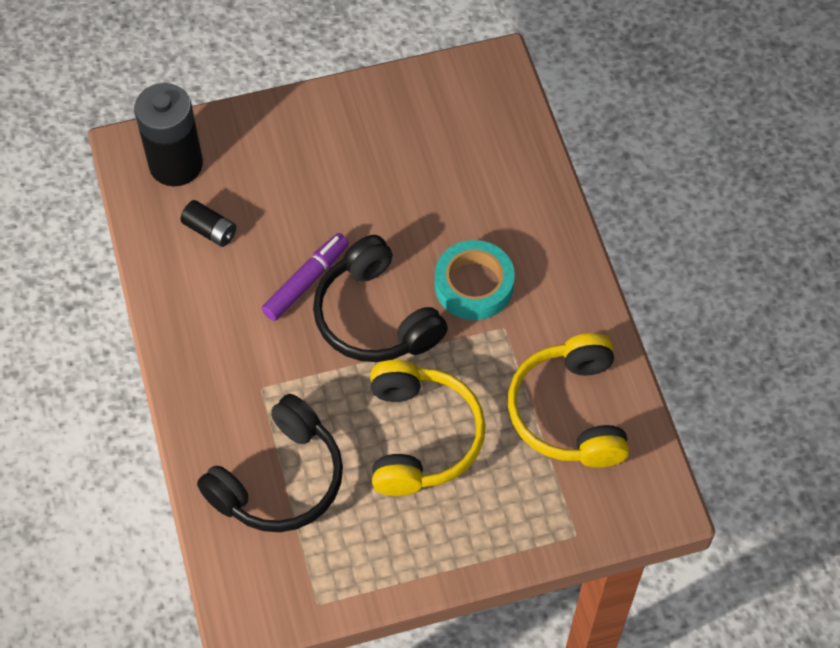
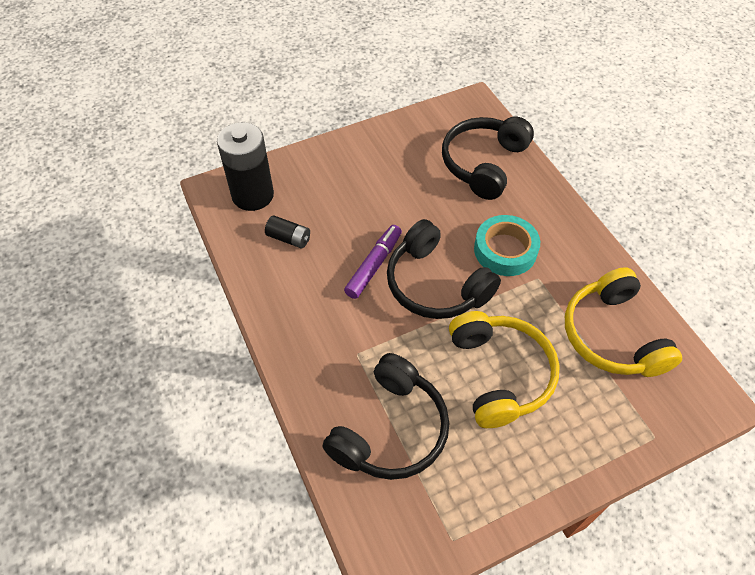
camera: 10 degrees left, 5 degrees down
none -> black headphones [442,117,534,200]

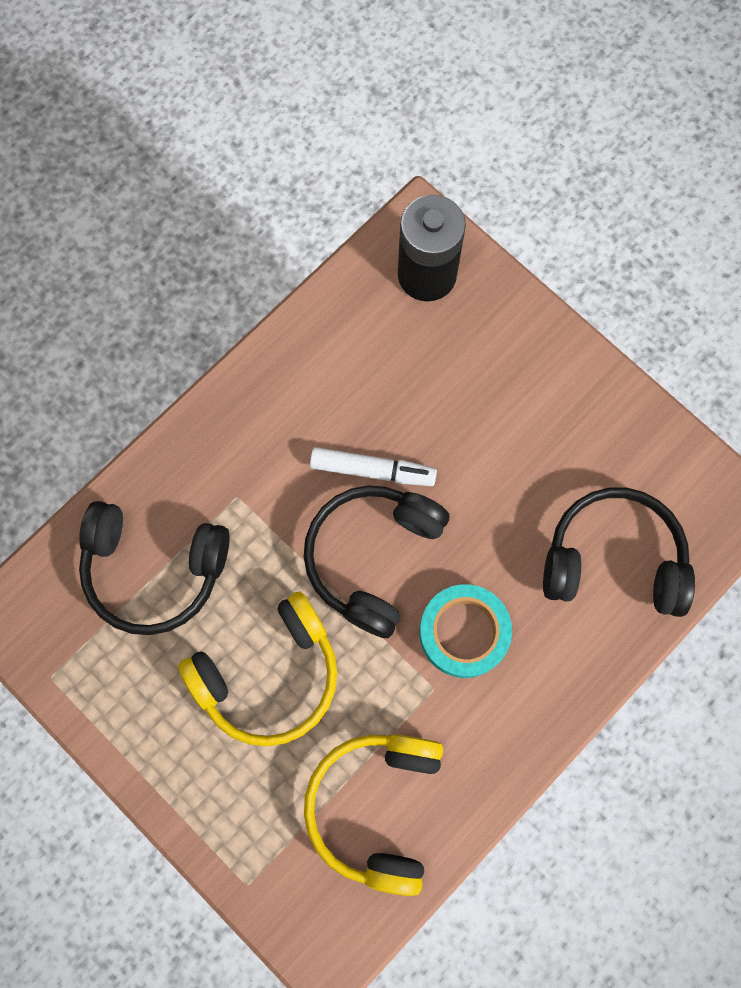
camera: 70 degrees right, 20 degrees up
black battery [265,215,310,249] -> none
purple marker [344,225,402,299] -> white marker [310,447,437,486]
yellow headphones [565,267,682,377] -> yellow headphones turned 45 degrees counterclockwise [304,734,443,896]

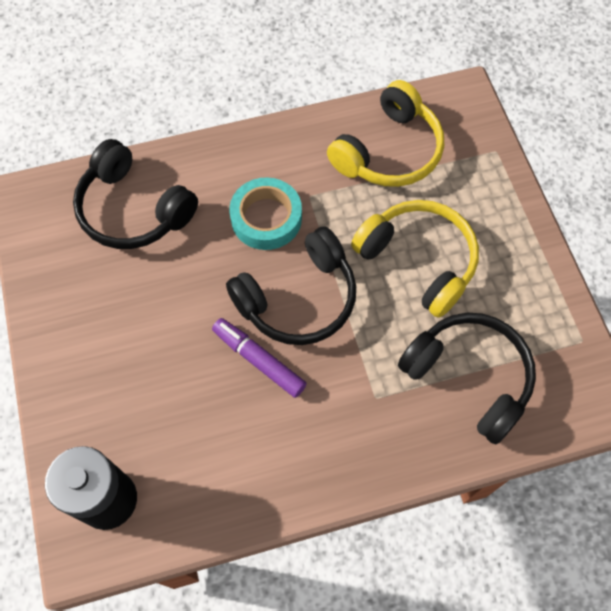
camera: 150 degrees left, 10 degrees down
yellow headphones [178,592,337,746] -> yellow headphones turned 45 degrees clockwise [351,200,479,318]
white marker [310,447,437,486] -> purple marker [212,318,307,398]

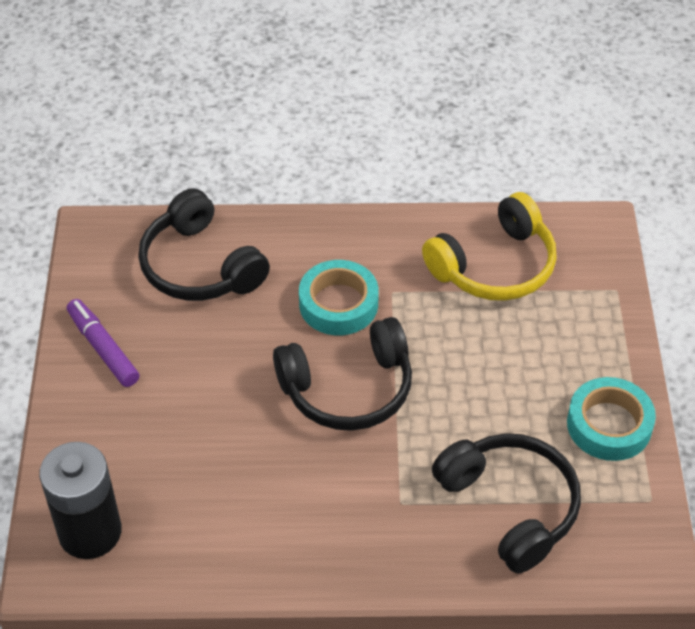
camera: 15 degrees right, 15 degrees down
purple marker [212,318,307,398] -> purple marker moved to [67,299,140,387]
yellow headphones [351,200,479,318] -> none
none -> turquoise tape [567,377,656,461]

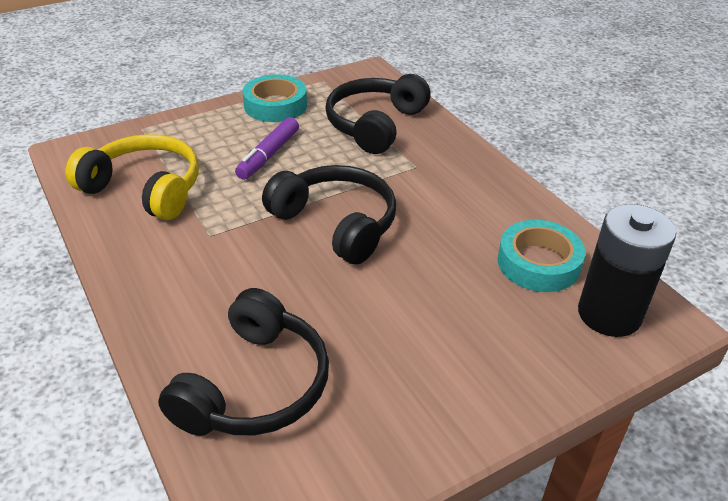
camera: 120 degrees left, 10 degrees down
purple marker [67,299,140,387] -> purple marker moved to [235,117,299,180]
turquoise tape [299,260,379,335] -> turquoise tape moved to [498,220,586,292]

